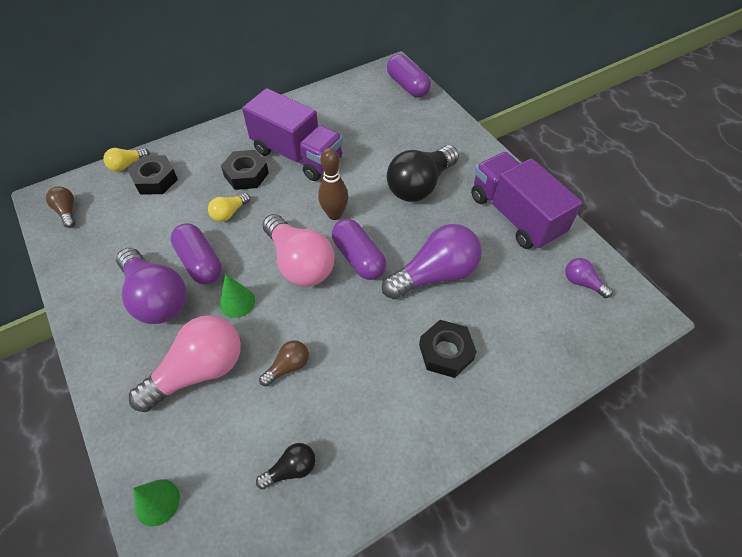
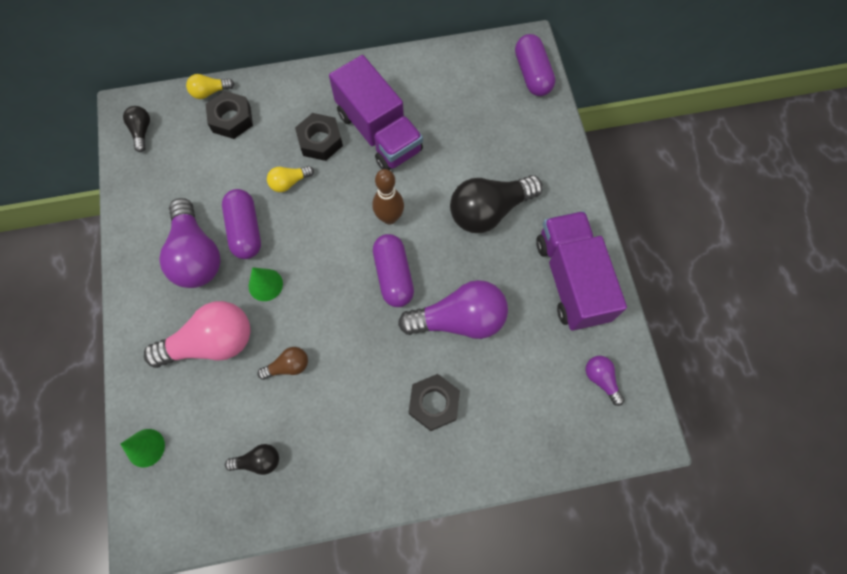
camera: 20 degrees right, 15 degrees up
brown light bulb [46,187,75,228] -> black light bulb [123,106,150,152]
pink light bulb [262,214,335,286] -> none

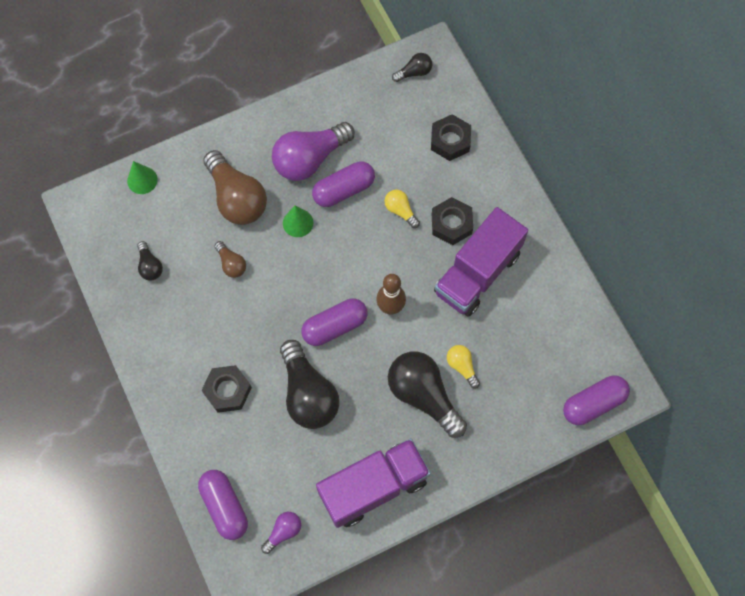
camera: 75 degrees right, 0 degrees up
pink light bulb [144,301,251,368] -> brown light bulb [203,150,267,225]
yellow light bulb [186,74,235,99] -> yellow light bulb moved to [447,345,480,389]
purple light bulb [398,280,508,339] -> black light bulb [280,340,339,429]
none -> purple capsule [198,470,248,540]

